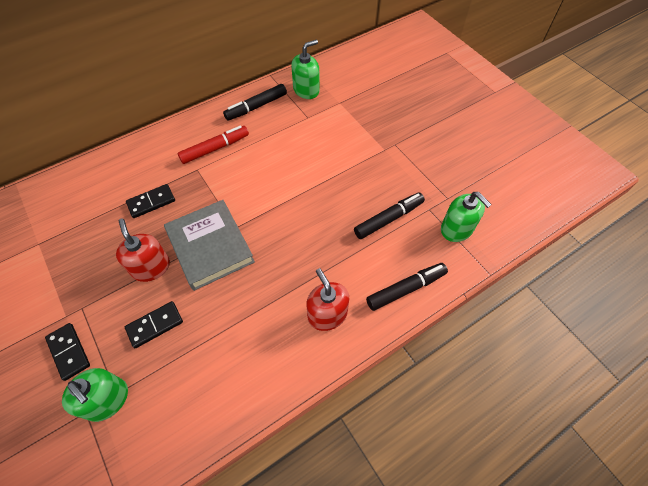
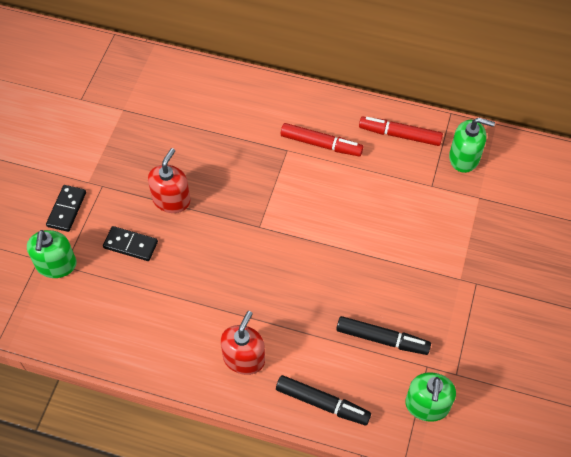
camera: 50 degrees right, 0 degrees up
black domino [126,184,175,218] -> none
grey book [164,200,255,291] -> none
black marker [223,84,287,121] -> red marker [359,117,443,146]

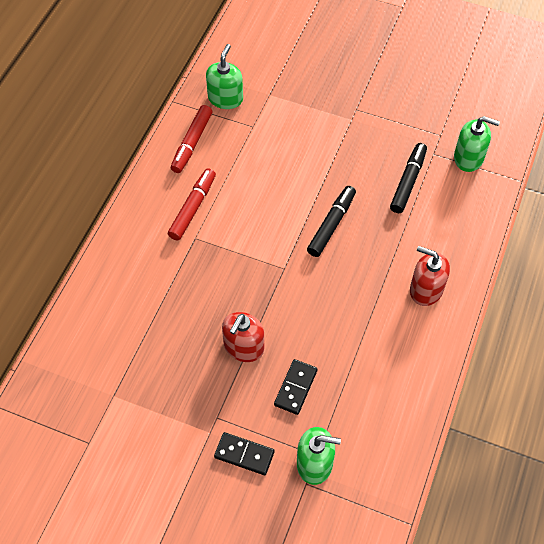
camera: 85 degrees left, 0 degrees up
red soap dispenser [148,148,190,213] -> red soap dispenser turned 90 degrees counterclockwise [222,312,264,362]
black marker [276,375,371,425] -> black marker moved to [307,186,356,257]

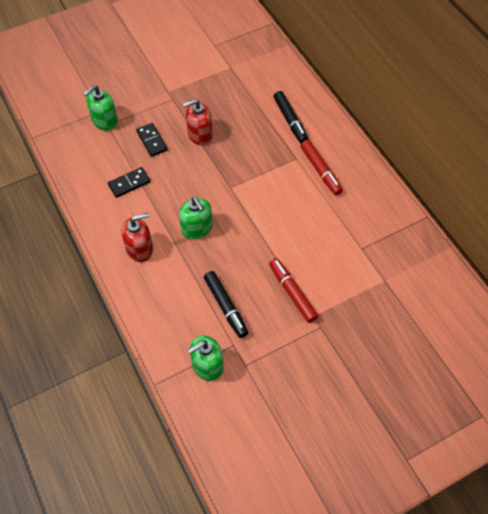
camera: 130 degrees right, 0 degrees up
red marker [171,105,212,173] -> red marker moved to [269,258,318,323]
green soap dispenser [206,44,243,109] -> green soap dispenser moved to [179,197,212,240]
black domino [214,432,275,475] -> black domino moved to [108,167,150,198]
red soap dispenser [222,312,264,362] -> red soap dispenser turned 90 degrees counterclockwise [183,99,213,145]
black marker [307,186,356,257] -> black marker moved to [274,91,308,143]

